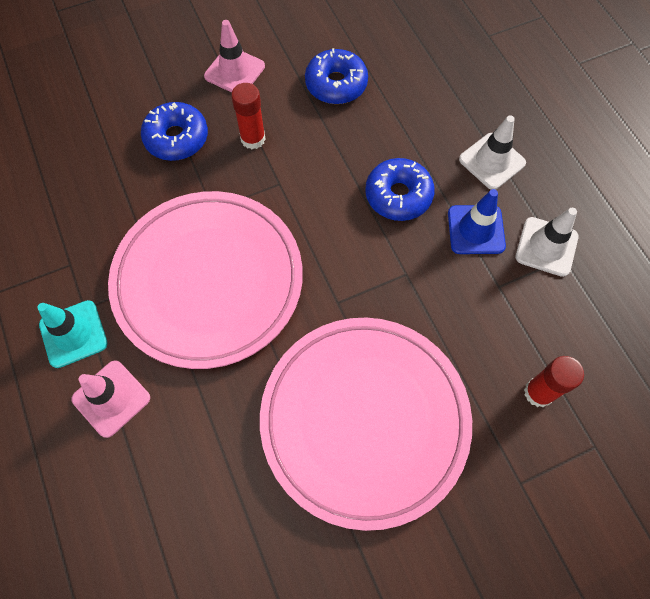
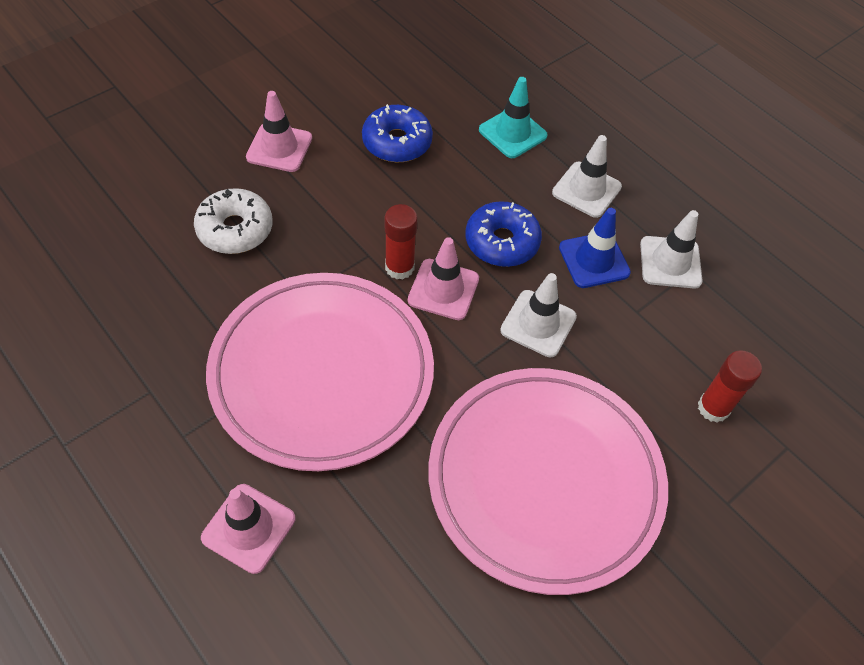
camera: 20 degrees left, 10 degrees down
turquoise traffic cone [37,300,108,368] -> turquoise traffic cone moved to [479,77,548,158]
blue donut [141,102,208,161] -> white donut [194,188,273,254]
red glue stick [231,83,266,149] -> red glue stick moved to [385,204,418,280]
none -> pink traffic cone [408,237,479,320]
none -> white traffic cone [500,273,577,357]

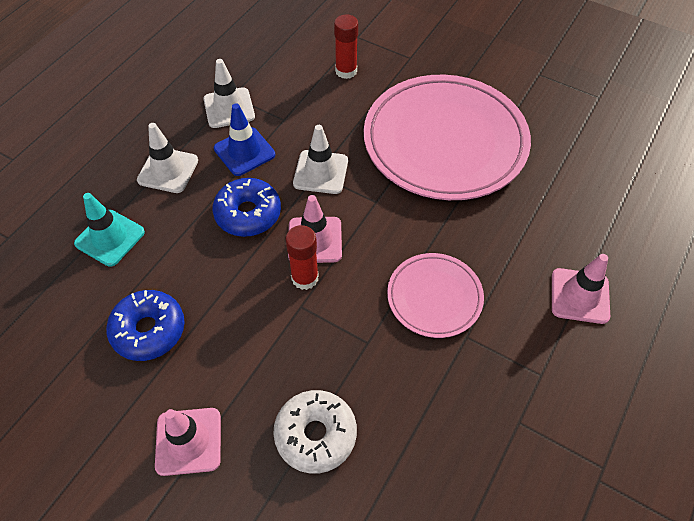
camera: 105 degrees left, 0 degrees up
pink plate [206,273,434,471] -> pink plate [387,253,484,338], size x0.50

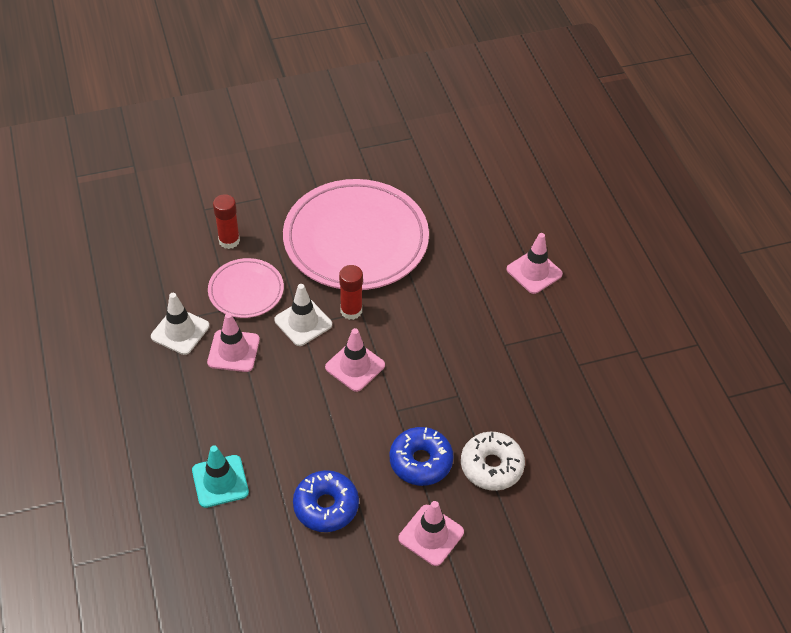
camera: 50 degrees left, 5 degrees down
white traffic cone [137,123,198,193] -> none
blue donut [212,178,281,237] -> blue donut moved to [390,427,454,486]
blue traffic cone [214,103,275,176] -> pink traffic cone [207,313,260,372]
red glue stick [285,225,319,290] -> red glue stick moved to [339,265,363,320]
pink plate [387,253,484,338] -> pink plate moved to [208,258,284,318]

